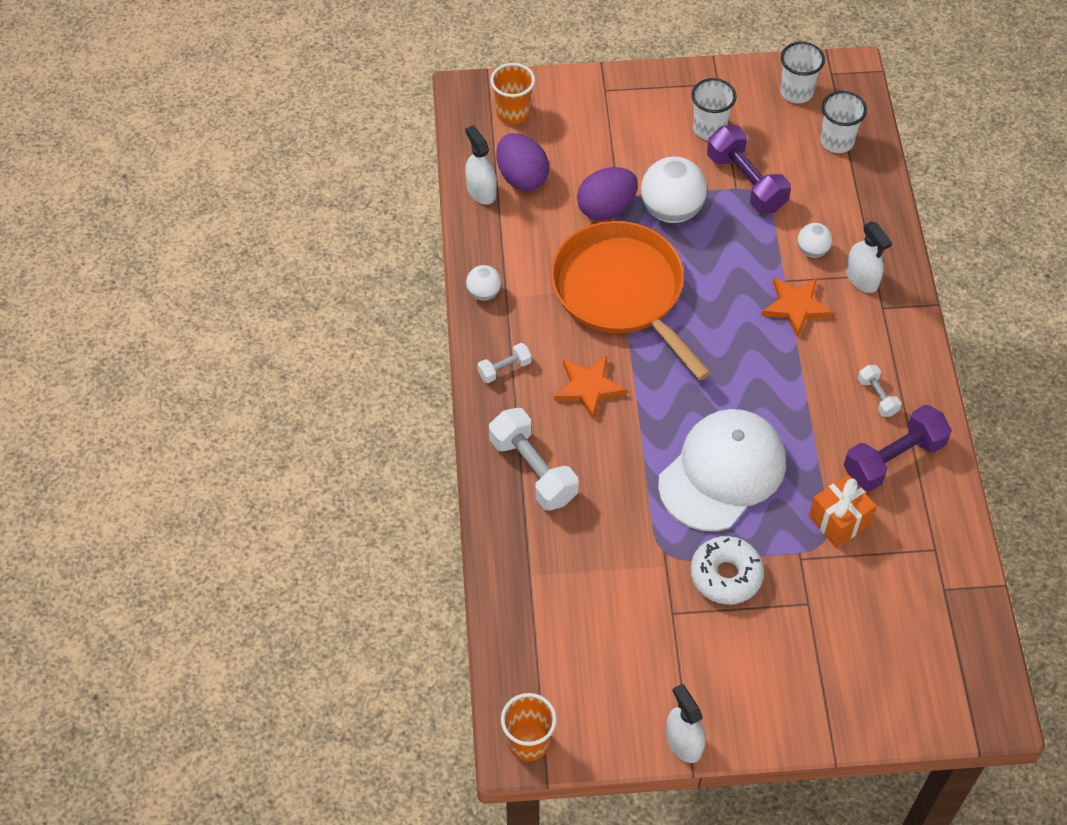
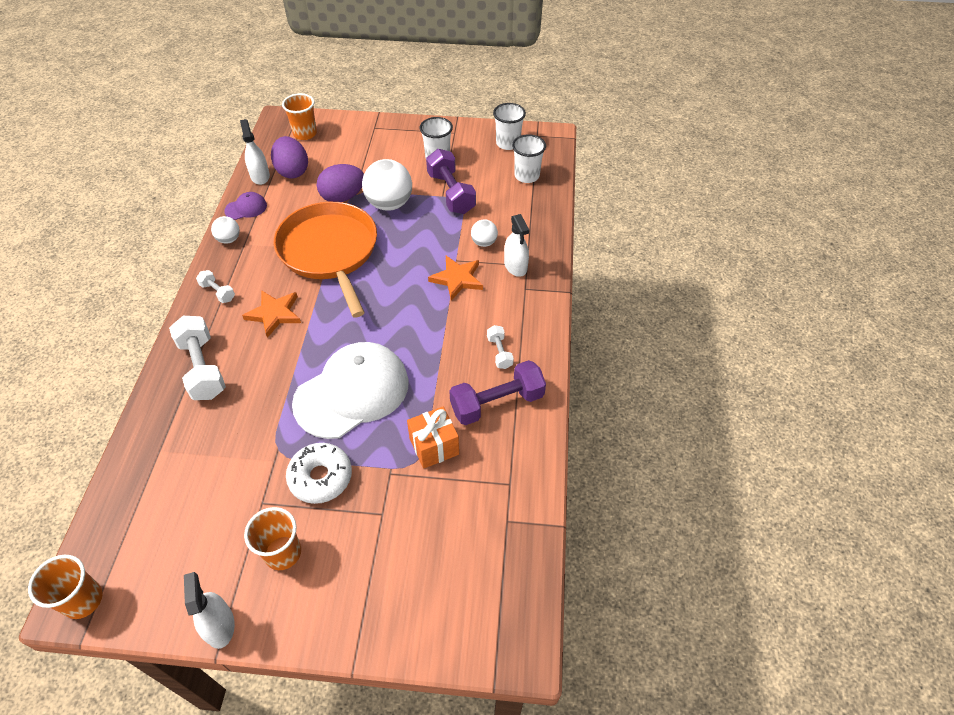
camera: 10 degrees right, 5 degrees down
white dumbbell [477,343,532,383] -> white dumbbell turned 60 degrees clockwise [196,270,235,303]
none -> purple cap [224,192,267,220]
none -> orange cup [244,507,301,570]

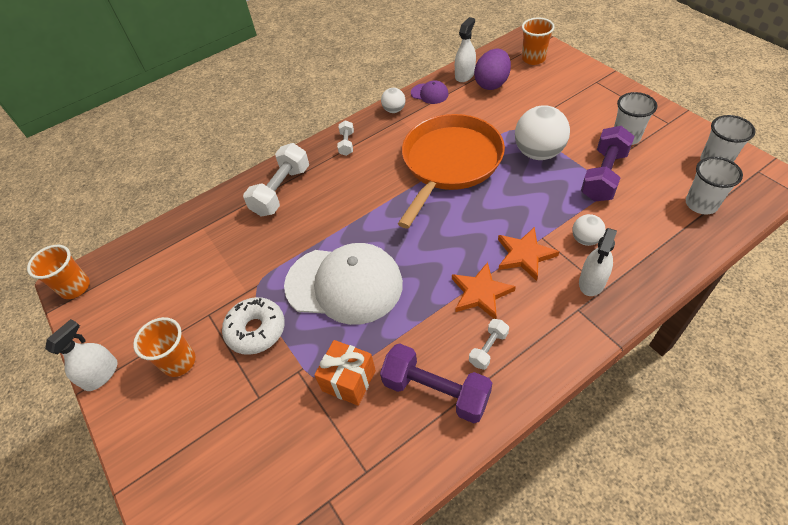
camera: 55 degrees right, 0 degrees up
orange star [242,291,301,338] -> orange star moved to [452,262,516,319]
purple egg [317,164,364,202] -> none

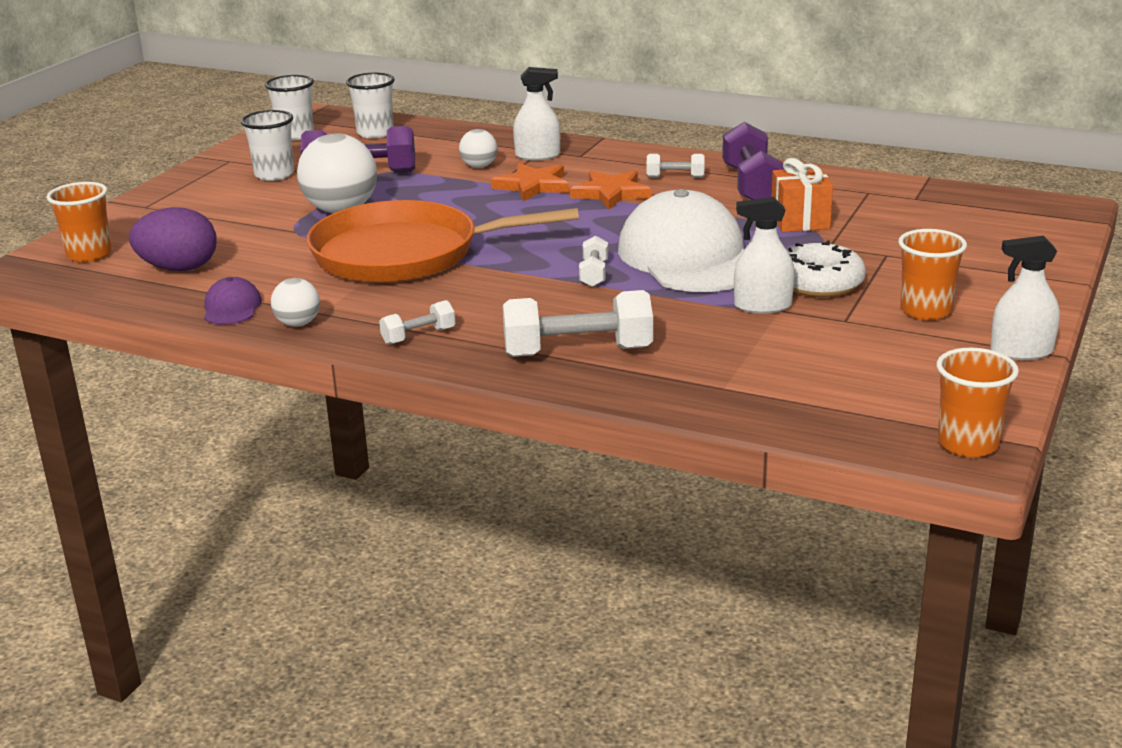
camera: 125 degrees left, 25 degrees down
white spray bottle [455,17,476,82] -> white spray bottle moved to [734,197,795,314]
none -> white dumbbell [579,236,608,287]

